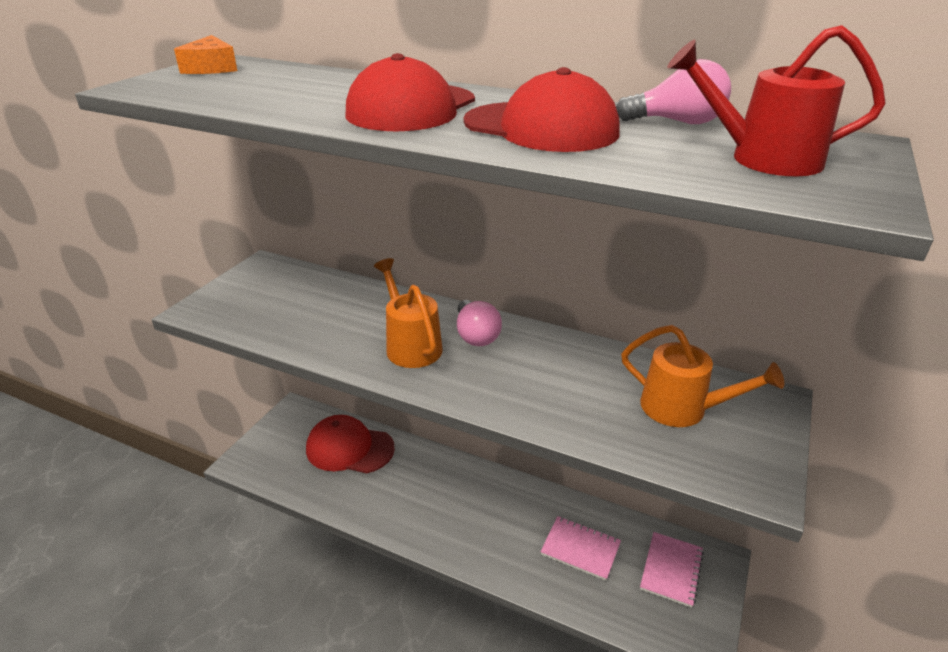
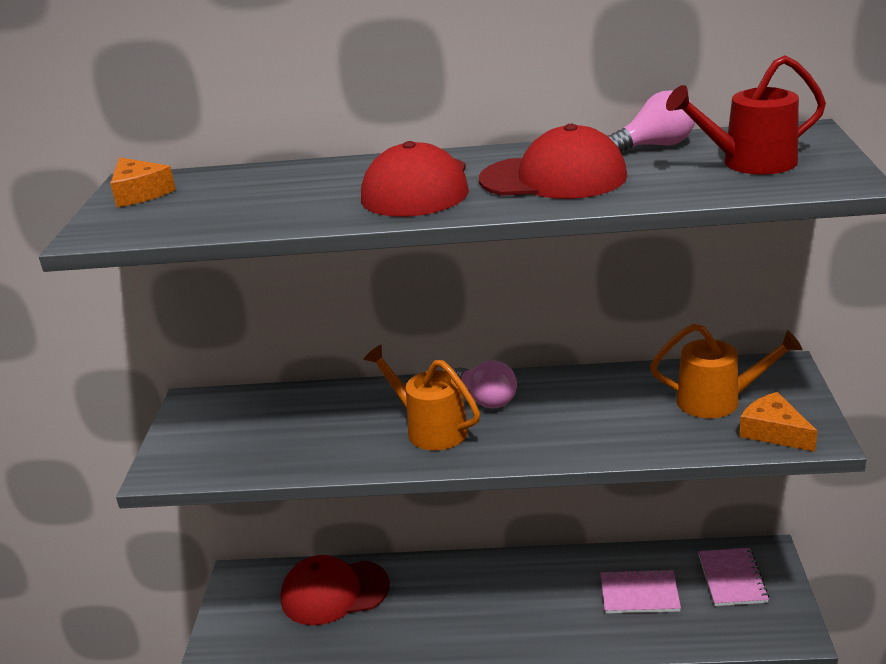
camera: 20 degrees left, 5 degrees down
none -> orange cheese [739,392,817,452]

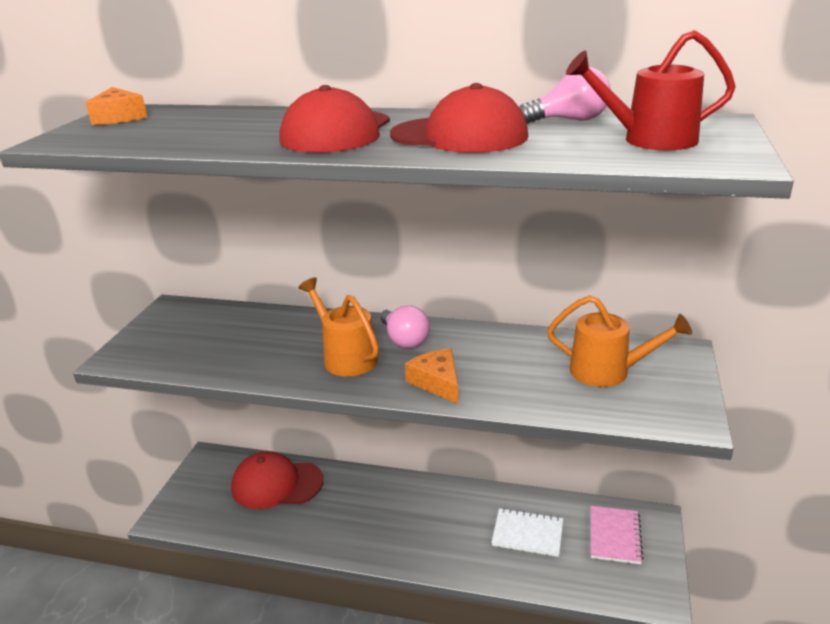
camera: 10 degrees right, 0 degrees up
pink notebook [600,569,681,613] -> white notebook [491,508,563,557]
orange cheese [739,392,817,452] -> orange cheese moved to [405,348,458,404]

